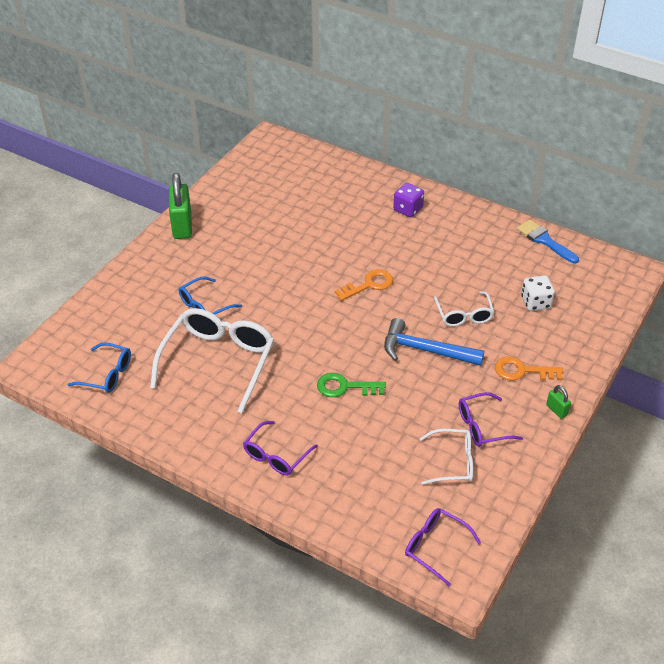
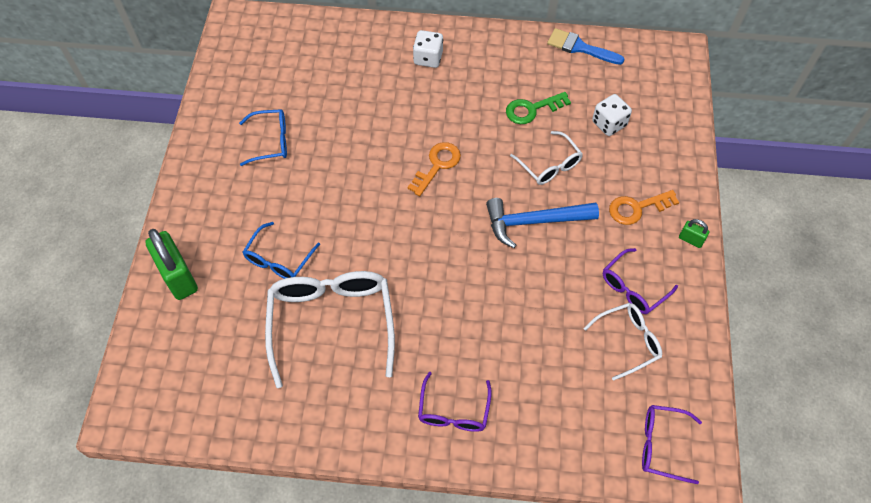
camera: 25 degrees left, 15 degrees up
blue glasses [67,342,131,393] -> blue glasses moved to [239,109,287,166]
green padlock [169,173,192,239] -> green padlock moved to [145,229,198,300]
green key [317,373,386,397] -> green key moved to [506,92,571,124]
purple dice [393,183,424,217] -> white dice [413,30,443,68]

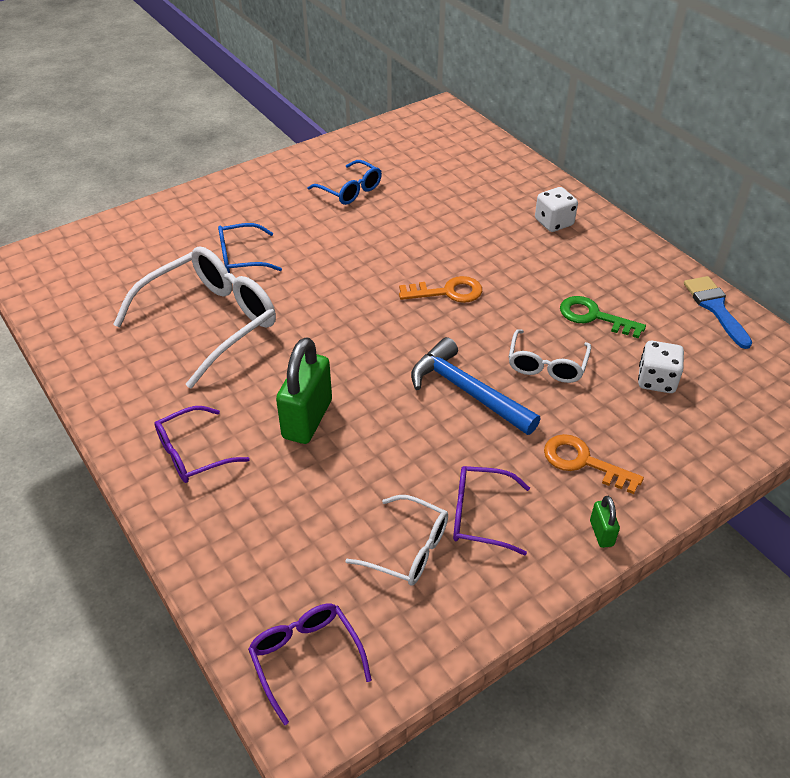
camera: 50 degrees right, 15 degrees down
green padlock [145,229,198,300] -> green padlock moved to [276,337,332,444]

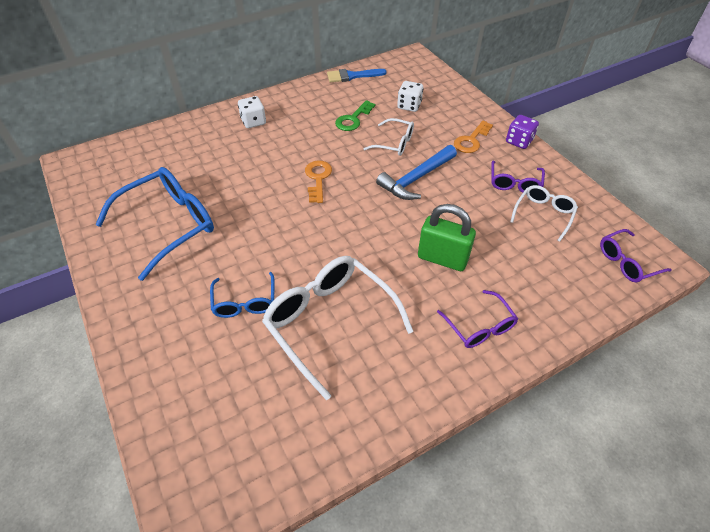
camera: 85 degrees left, 5 degrees up
blue glasses [307,160,382,205] -> blue glasses [95,167,214,281], size x1.86
green padlock [590,496,620,548] -> purple dice [506,115,539,149]

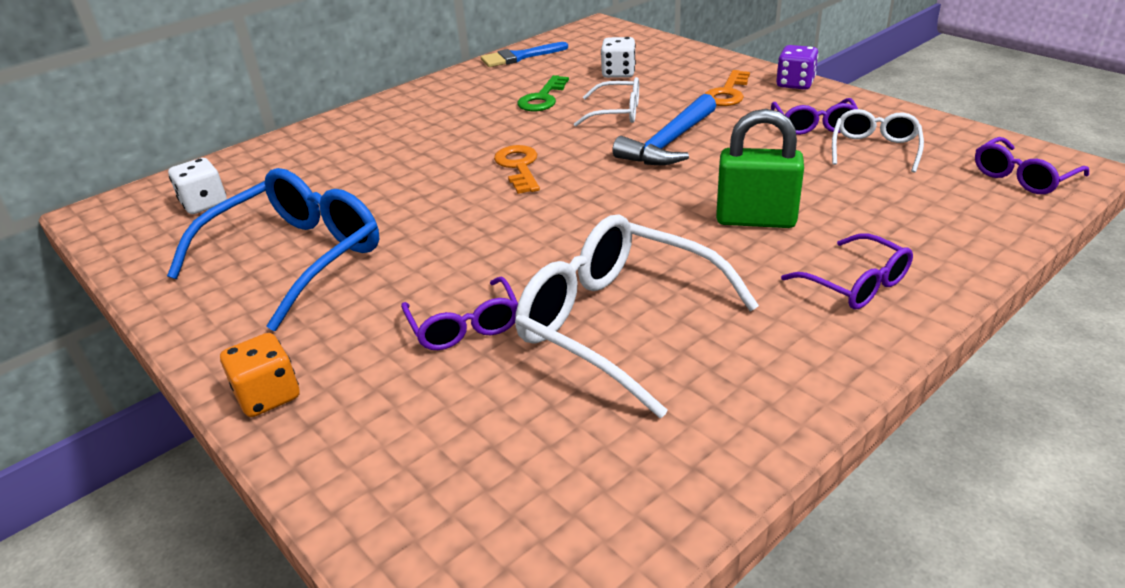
camera: 10 degrees left, 15 degrees down
blue glasses [210,272,275,318] -> purple glasses [401,277,518,350]
white dice [238,96,266,128] -> white dice moved to [168,158,227,214]
none -> orange dice [220,333,300,417]

